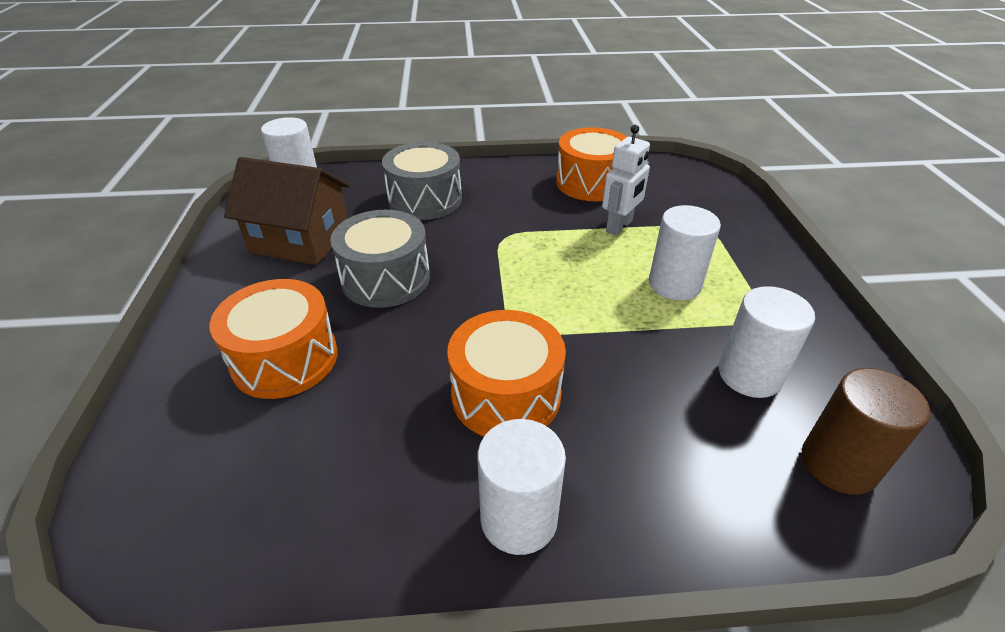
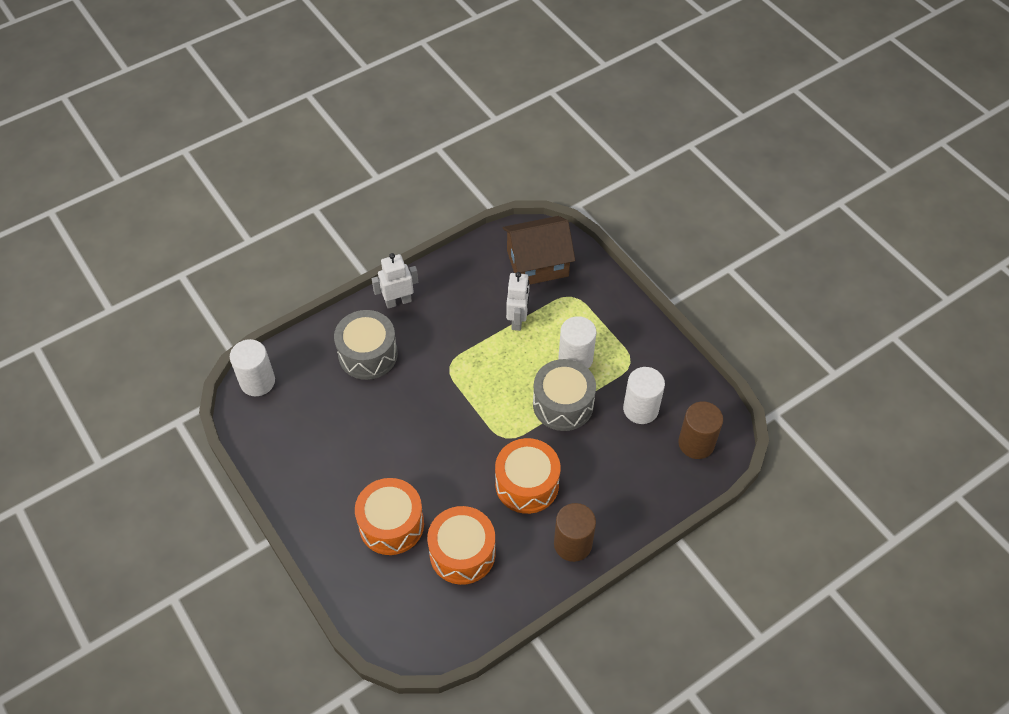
camera: 30 degrees left, 15 degrees up
brown house [224,157,350,265] -> brown house moved to [503,216,575,285]
grey drum [330,210,430,308] -> grey drum moved to [533,359,596,431]
white cylinder [477,419,566,555] -> brown cylinder [554,503,596,562]
orange drum [556,127,627,201] -> orange drum moved to [427,506,496,585]
none -> white robot [372,253,418,309]

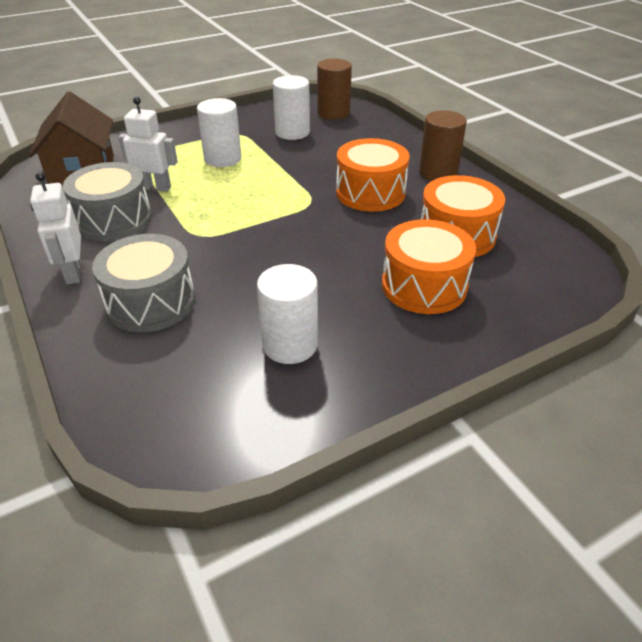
camera: 85 degrees left, 15 degrees down
white cylinder [230,339,275,396] -> white cylinder moved to [257,264,318,364]
grey drum [533,359,596,431] -> grey drum moved to [63,162,152,241]

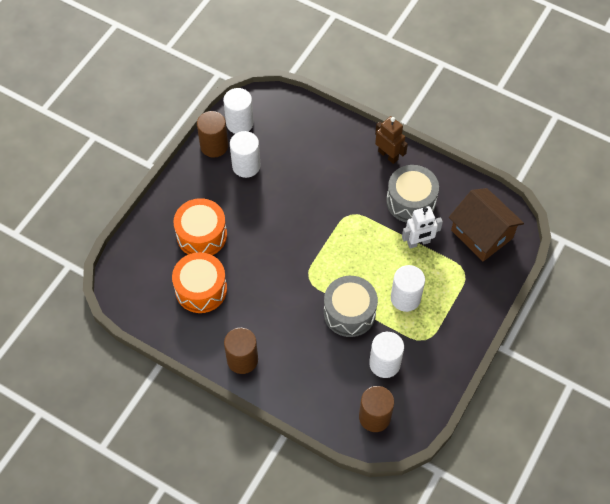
camera: 150 degrees right, 20 degrees up
white robot [30,172,81,284] -> brown robot [375,116,408,164]
grey drum [92,234,195,332] -> grey drum moved to [324,276,378,337]
orange drum [336,138,409,212] -> none
none -> brown cylinder [197,111,228,158]
none -> white cylinder [223,88,254,134]

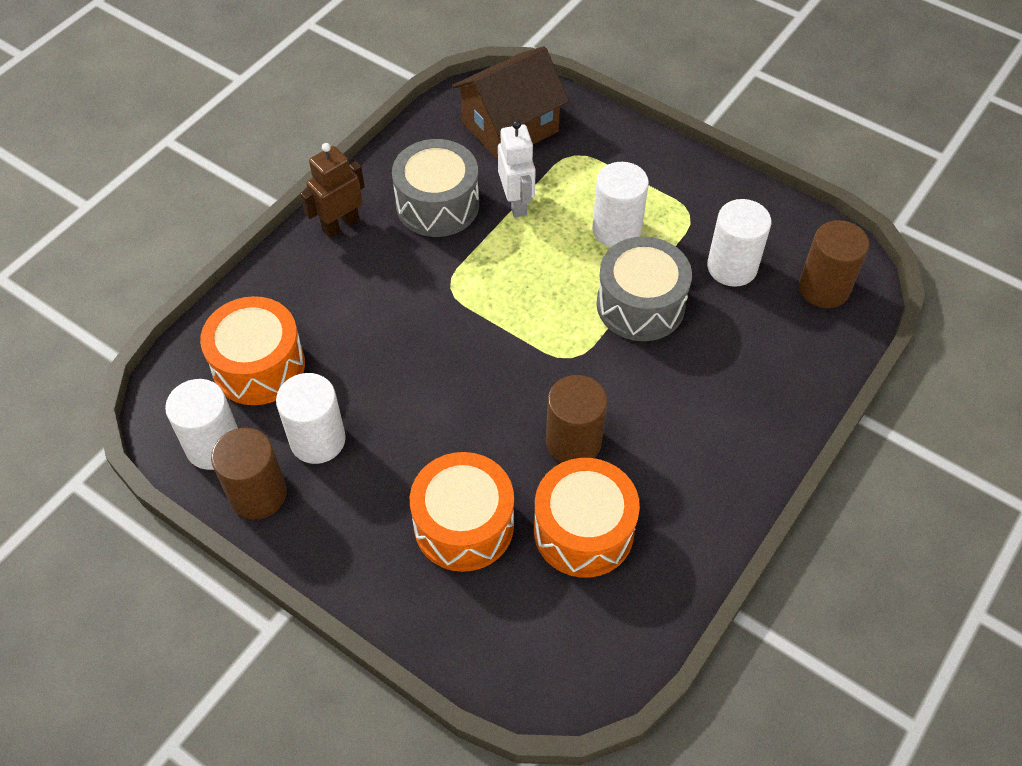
camera: 85 degrees left, 5 degrees down
brown cylinder [224,328,258,374] -> brown cylinder moved to [546,375,607,463]
none -> orange drum [200,296,305,405]

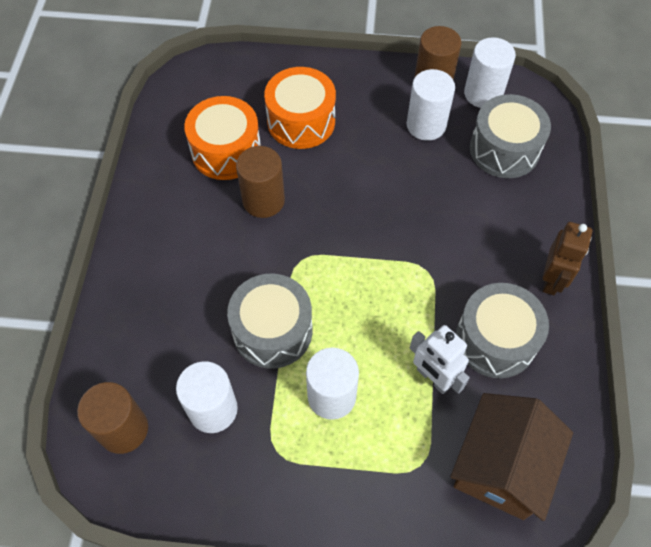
camera: 150 degrees right, 5 degrees up
orange drum [200,296,305,405] -> grey drum [470,94,551,178]

